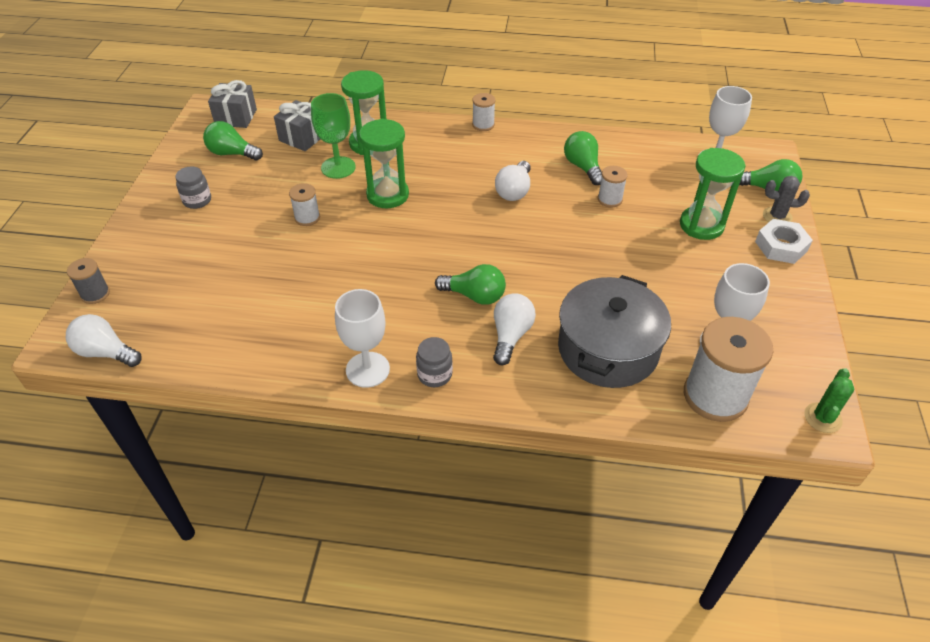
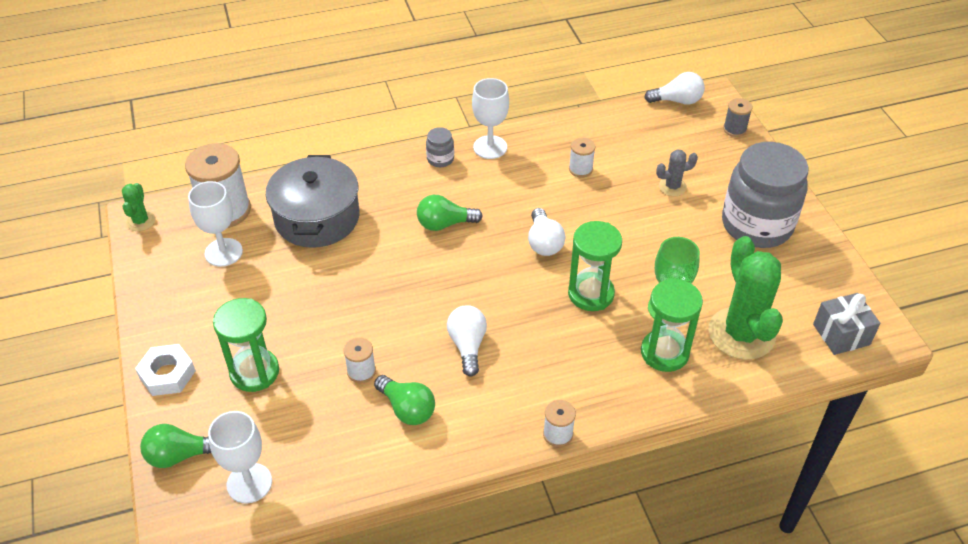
camera: 155 degrees right, 0 degrees up
grey jar [175,166,211,209] -> grey jar [722,142,809,248], size x2.47
green light bulb [203,121,263,161] -> none
grey gift [274,100,320,151] -> green cactus [708,236,783,360]
white spool [289,183,320,226] -> white spool moved to [569,138,595,178]
white light bulb [493,293,536,365] -> white light bulb moved to [528,208,565,256]
grey cactus [763,176,810,222] -> grey cactus moved to [656,150,698,196]

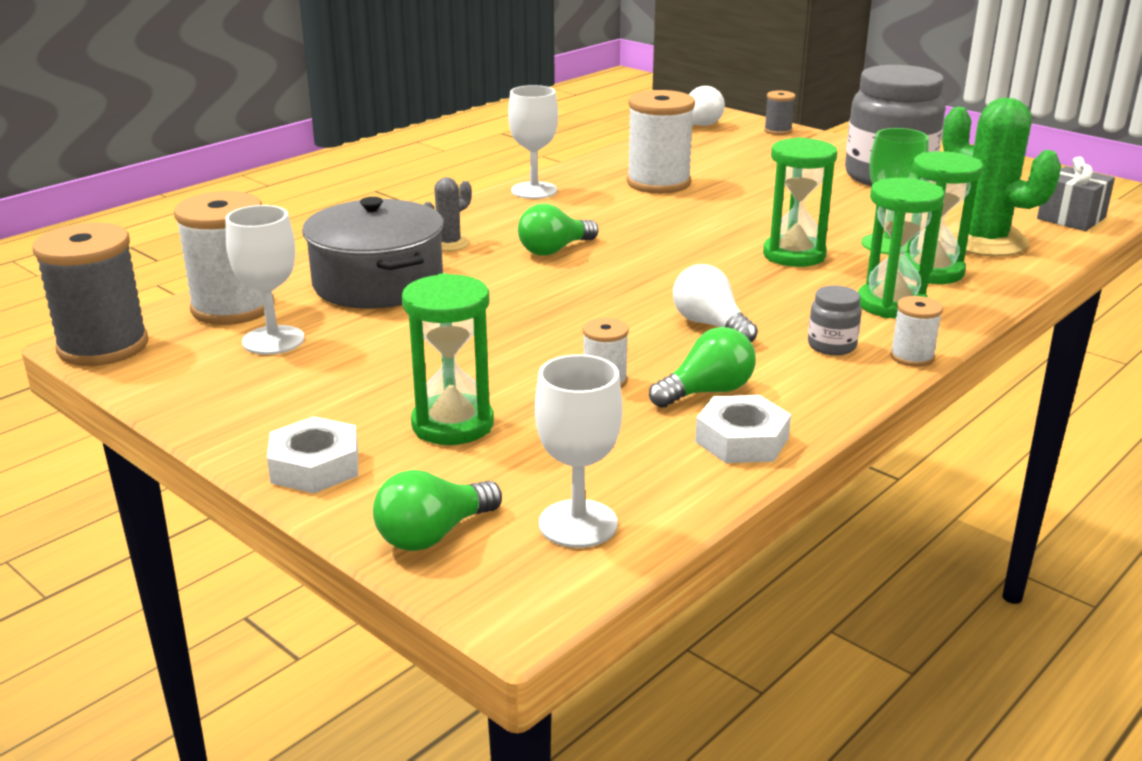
camera: 30 degrees left, 20 degrees down
green cactus [122,183,156,231] -> grey spool [32,223,149,366]
green light bulb [374,375,435,425] -> green light bulb turned 45 degrees counterclockwise [649,327,756,408]
grey jar [426,127,454,167] -> grey jar moved to [808,285,862,355]
white light bulb [528,208,565,256] -> none
white spool [569,138,595,178] -> white spool [627,90,695,194], size x2.04
grey cactus [656,150,698,196] -> grey cactus moved to [424,177,472,251]
none -> white nut [695,395,791,463]
none -> green hourglass [858,178,945,318]

